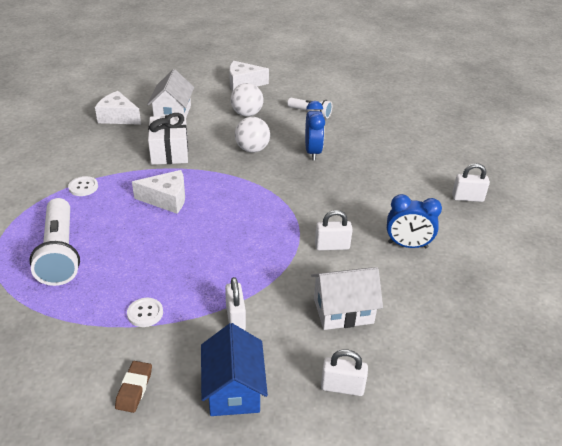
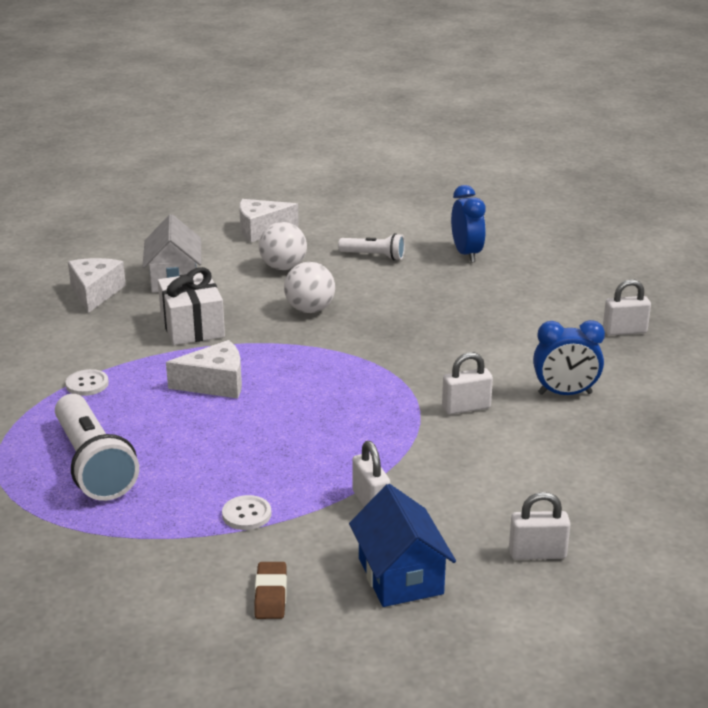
camera: 10 degrees left, 10 degrees down
white cheese [95,91,141,125] -> white cheese turned 75 degrees clockwise [68,258,126,313]
blue clock [305,101,325,160] -> blue clock moved to [451,185,486,263]
white house [311,267,383,330] -> none

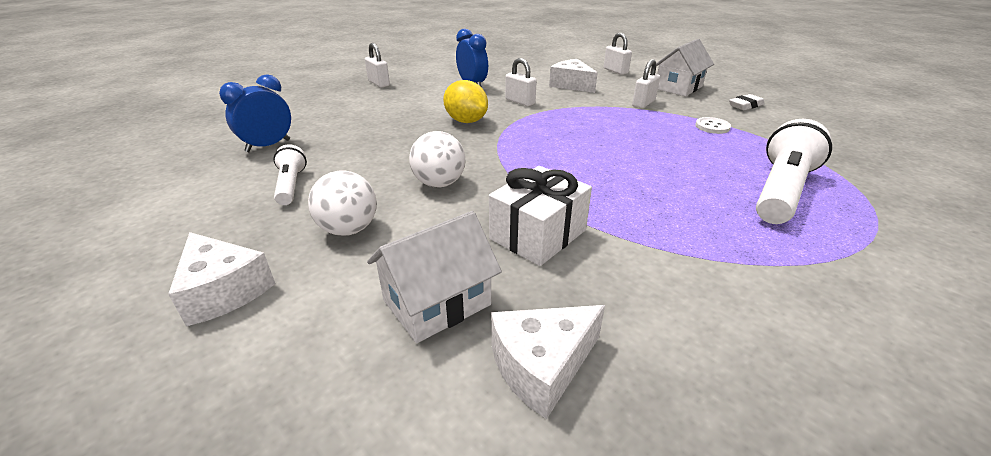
camera: 120 degrees left, 5 degrees up
white button [65,369,109,396] -> none
white cheese [166,340,242,398] -> white cheese moved to [549,59,598,93]
brown eraser [254,562,287,619] -> white eraser [729,94,765,110]
blue house [349,484,456,607] -> white house [656,39,714,96]
none -> yellow lemon [443,80,488,123]

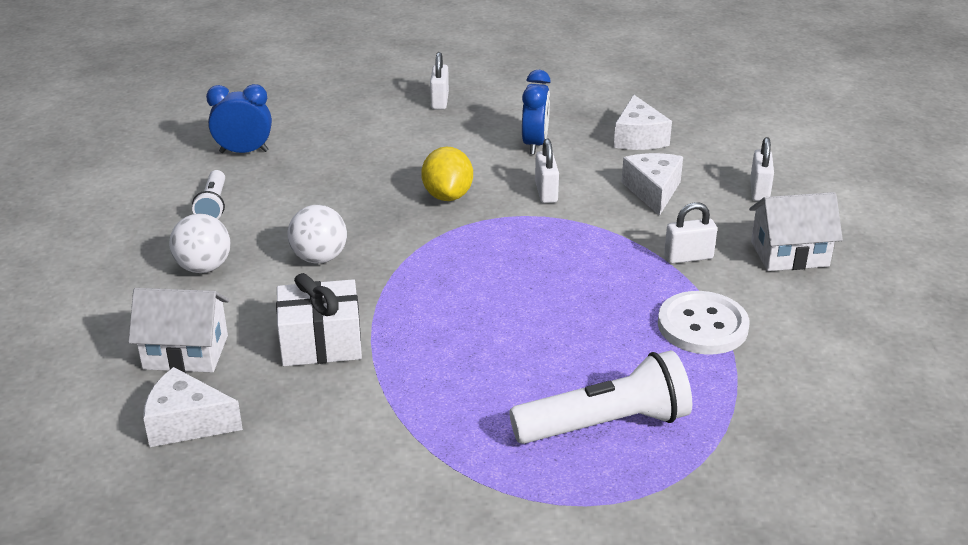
camera: 40 degrees right, 0 degrees up
white cheese [168,232,275,326] -> white cheese moved to [614,95,672,150]
white flashlight [273,144,307,205] -> white flashlight turned 150 degrees clockwise [192,170,225,219]
white button [695,117,731,134] -> white button [658,291,750,354], size x1.91
white eraser [729,94,765,110] -> none

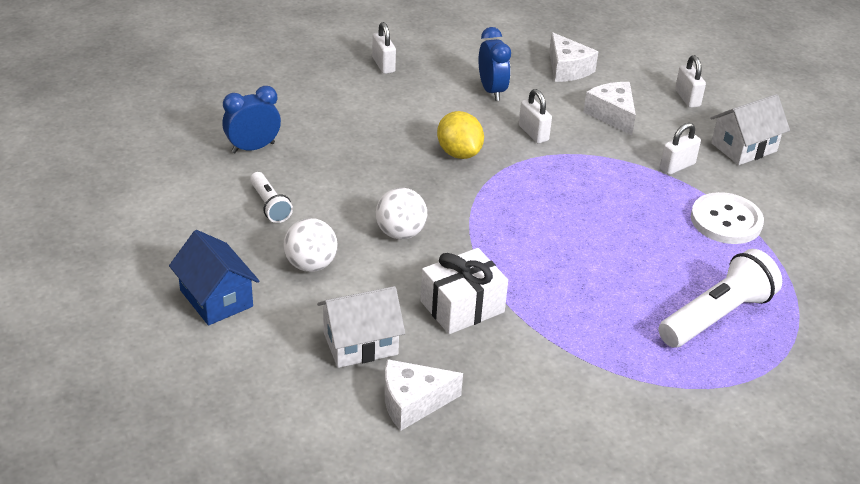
camera: 25 degrees left, 5 degrees up
none -> blue house [169,230,259,325]

